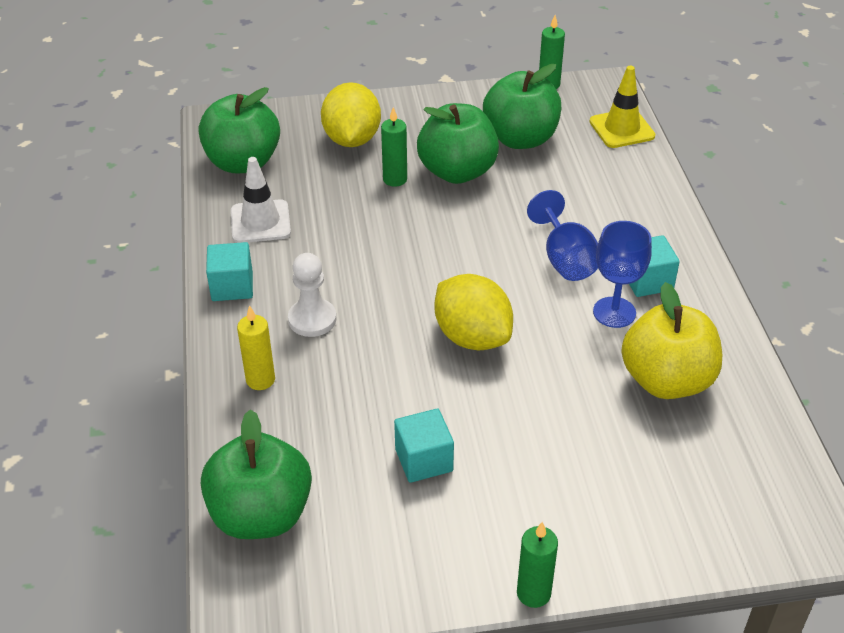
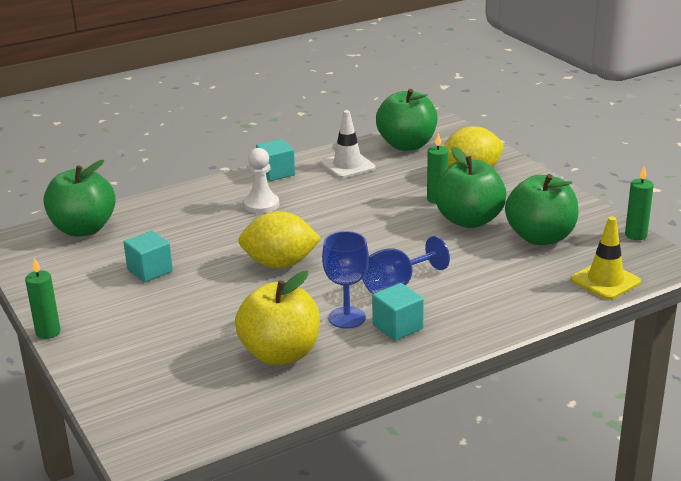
camera: 70 degrees right, 15 degrees down
yellow candle [237,305,275,390] -> none
yellow lemon [434,274,513,350] -> yellow lemon turned 60 degrees clockwise [238,211,321,268]

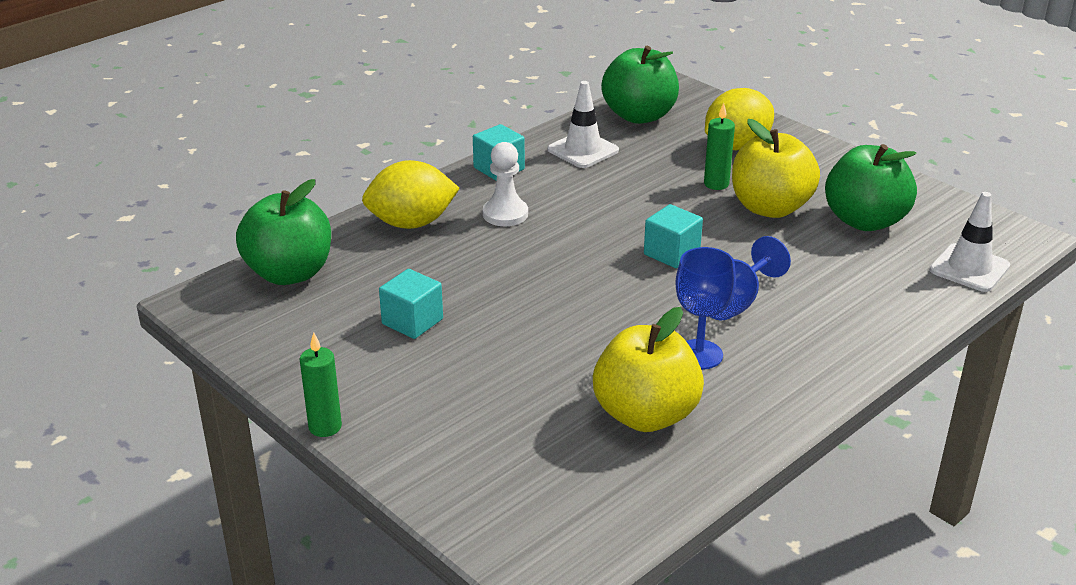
camera: 15 degrees left, 5 degrees up
yellow lemon [238,211,321,268] -> yellow lemon moved to [362,160,460,229]
turquoise cube [372,283,424,341] -> turquoise cube moved to [644,204,703,268]
green apple [435,147,506,228] -> yellow apple [732,119,820,218]
yellow traffic cone [571,217,641,300] -> white traffic cone [930,192,1010,292]
green candle [625,165,654,240] -> none

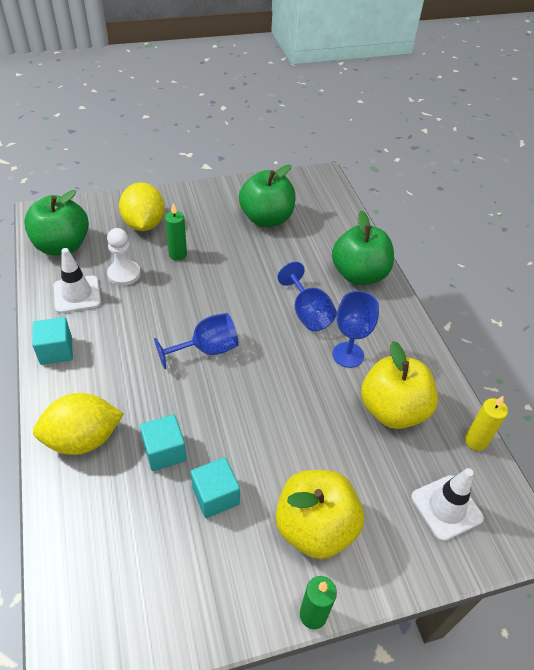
camera: 65 degrees left, 15 degrees up
green apple [236,179,331,285] -> green apple moved to [332,211,394,285]
yellow lemon [362,160,460,229] -> yellow lemon turned 60 degrees clockwise [33,393,124,455]
white pawn [483,142,528,226] -> white pawn moved to [107,228,141,286]
turquoise cube [644,204,703,268] -> turquoise cube moved to [140,415,187,471]
yellow apple [732,119,820,218] -> yellow apple moved to [276,470,364,559]
white traffic cone [930,192,1010,292] -> white traffic cone moved to [411,468,484,541]
none -> blue goblet [154,313,239,369]
none -> yellow candle [465,395,508,451]

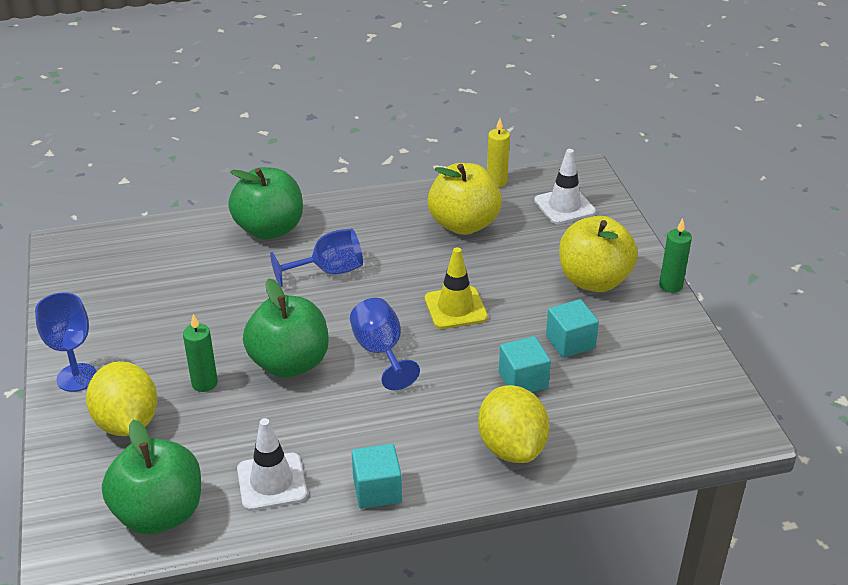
camera: 85 degrees left, 10 degrees down
white pawn [107,228,141,286] -> none
yellow lemon [119,182,165,231] -> yellow lemon turned 75 degrees clockwise [86,361,157,436]
green apple [239,165,296,227] -> green apple moved to [243,278,328,378]
blue goblet [333,291,379,368] -> blue goblet moved to [35,292,97,392]
none -> yellow traffic cone [425,247,488,329]

